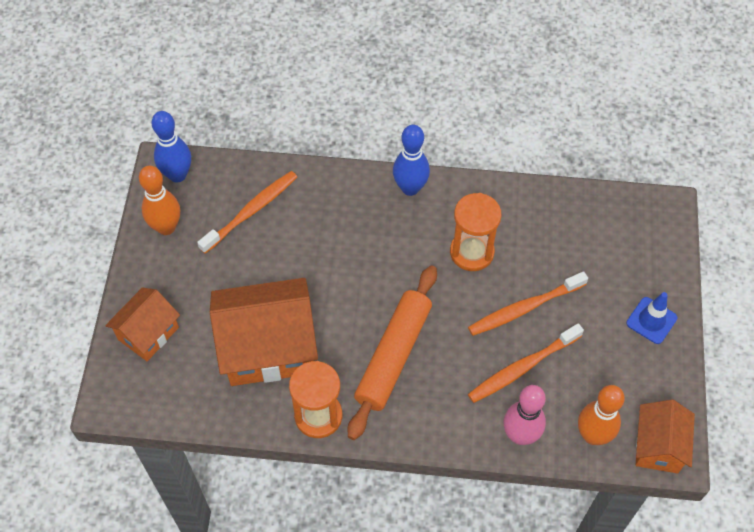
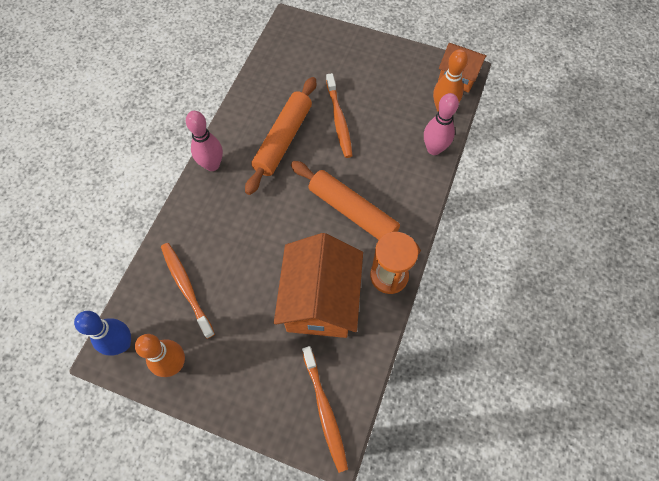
camera: 75 degrees left, 5 degrees up
orange house [105,287,180,361] -> none
blue bowling pin [393,125,430,196] -> pink bowling pin [186,111,223,171]
orange hourglass [450,193,502,271] -> orange rolling pin [245,77,316,195]
orange toothbrush [468,323,584,403] -> orange toothbrush moved to [302,346,348,473]
blue traffic cone [626,292,677,344] -> none

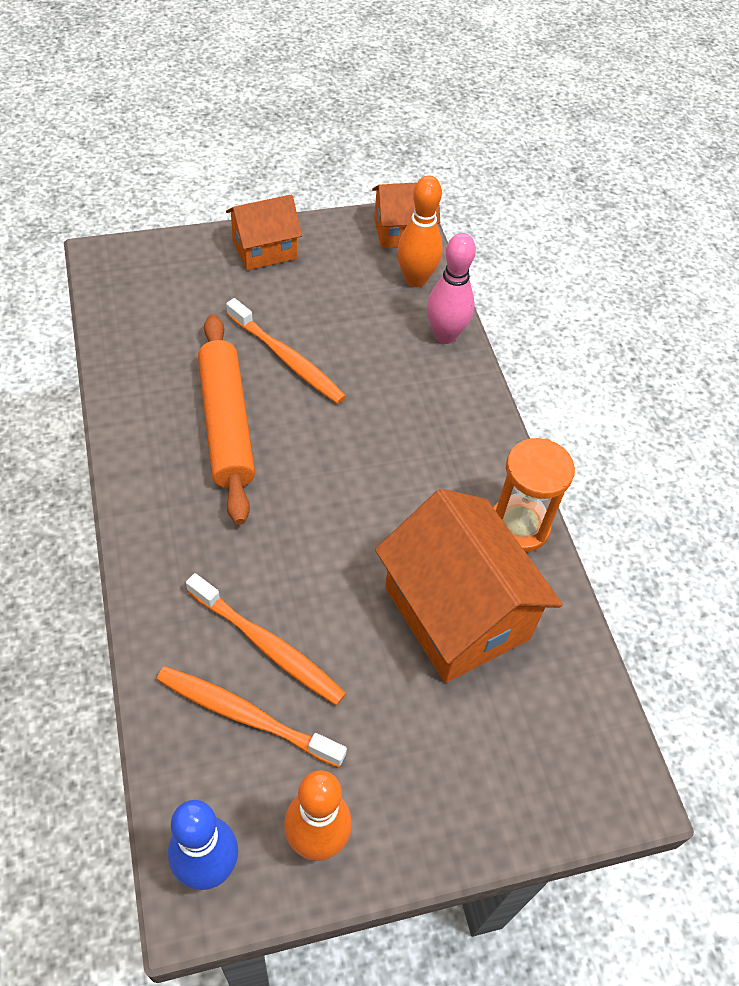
camera: 40 degrees left, 10 degrees down
pink bowling pin [186,111,223,171] -> none
orange rolling pin [291,161,421,254] -> none
orange toothbrush [302,346,348,473] -> orange toothbrush moved to [186,573,346,705]
none -> orange house [226,195,302,270]

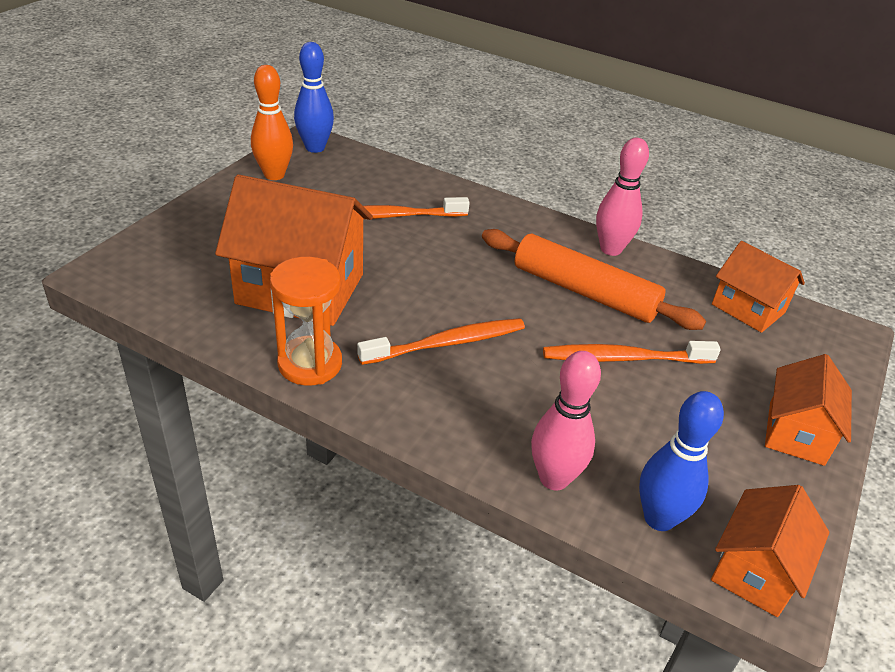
camera: 135 degrees right, 15 degrees down
orange toothbrush [157,666,347,768] -> orange toothbrush moved to [357,318,525,365]
orange bowling pin [397,175,443,287] -> blue bowling pin [639,391,724,531]
none -> pink bowling pin [596,138,649,256]
none -> orange house [712,241,805,333]

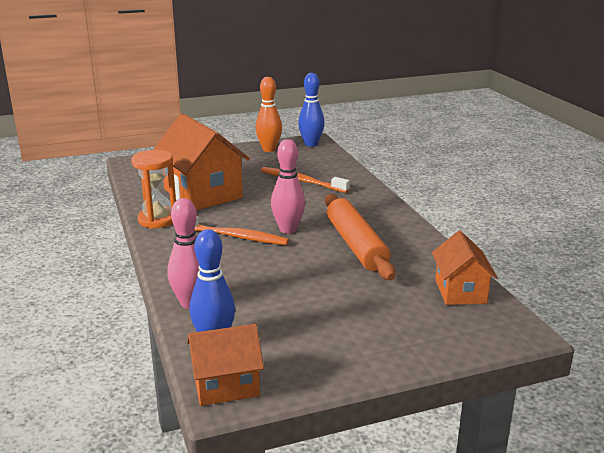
camera: 45 degrees right, 15 degrees down
orange toothbrush [543,341,721,364] -> none
pink bowling pin [596,138,649,256] -> pink bowling pin moved to [271,139,305,234]
orange house [765,354,852,466] -> none

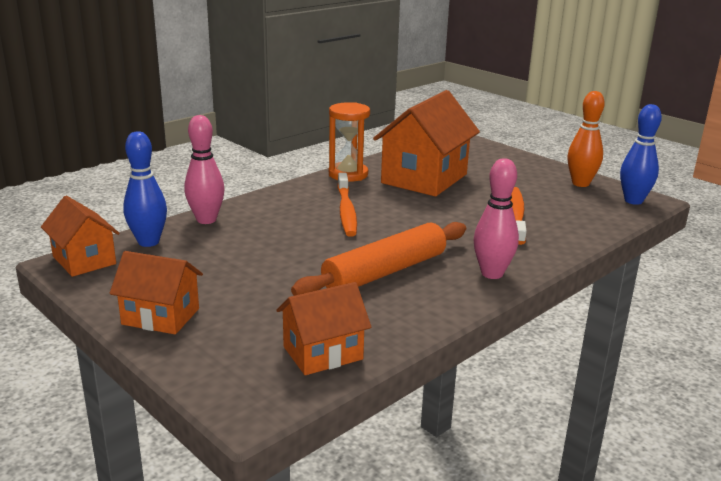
camera: 65 degrees right, 0 degrees up
pink bowling pin [271,139,305,234] -> pink bowling pin moved to [474,158,519,279]
none -> orange house [110,251,203,334]

